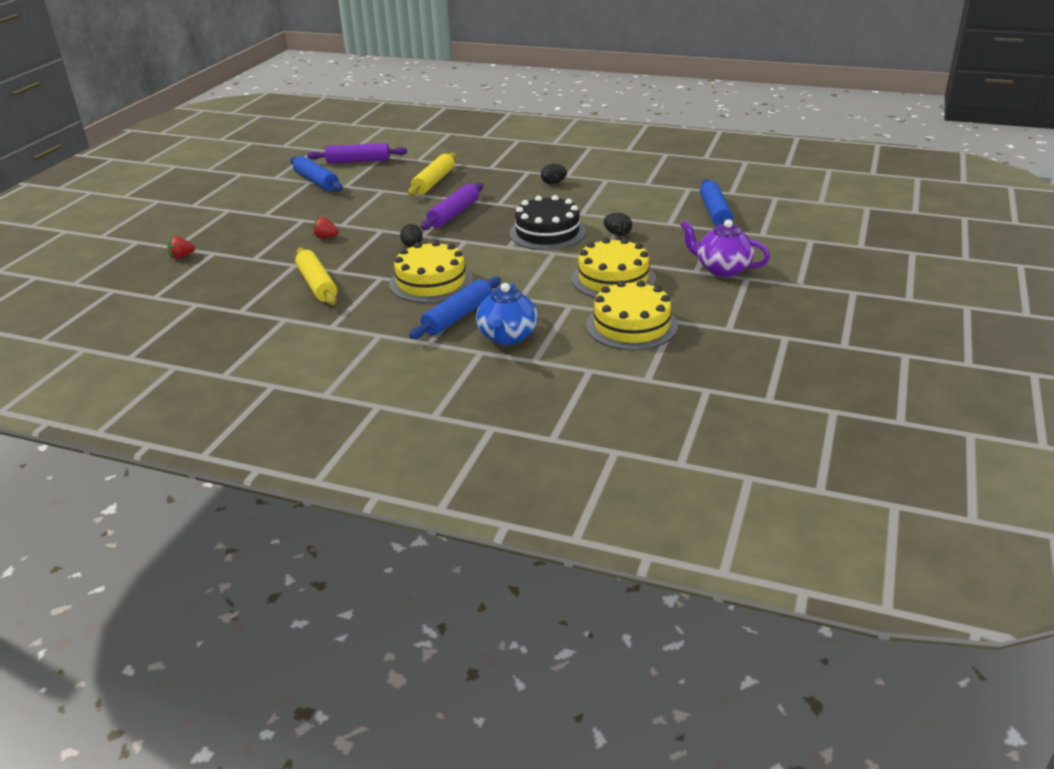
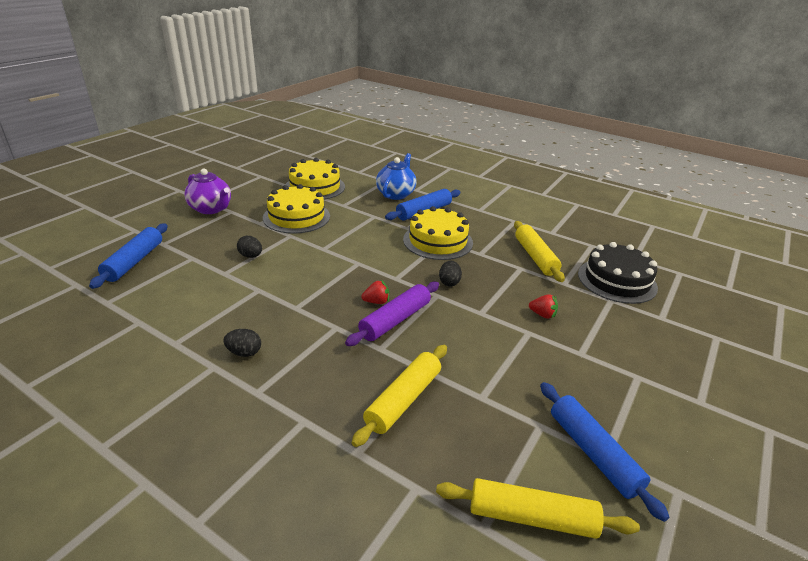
camera: 170 degrees left, 0 degrees up
red strawberry [167,236,195,259] -> red strawberry moved to [361,280,389,304]
purple rolling pin [307,143,407,164] -> yellow rolling pin [436,478,640,539]
black cake [510,195,586,250] -> black cake moved to [578,242,658,304]

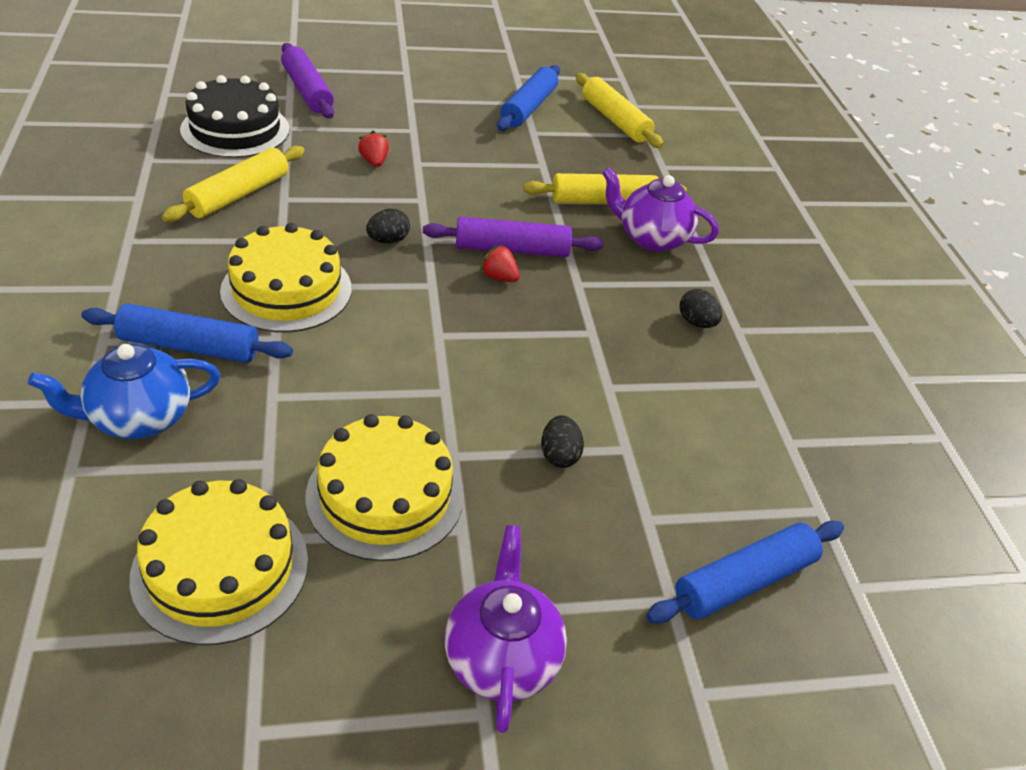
camera: 135 degrees left, 10 degrees up
none -> purple rolling pin [281,43,334,119]
none -> purple teapot [602,167,719,252]

